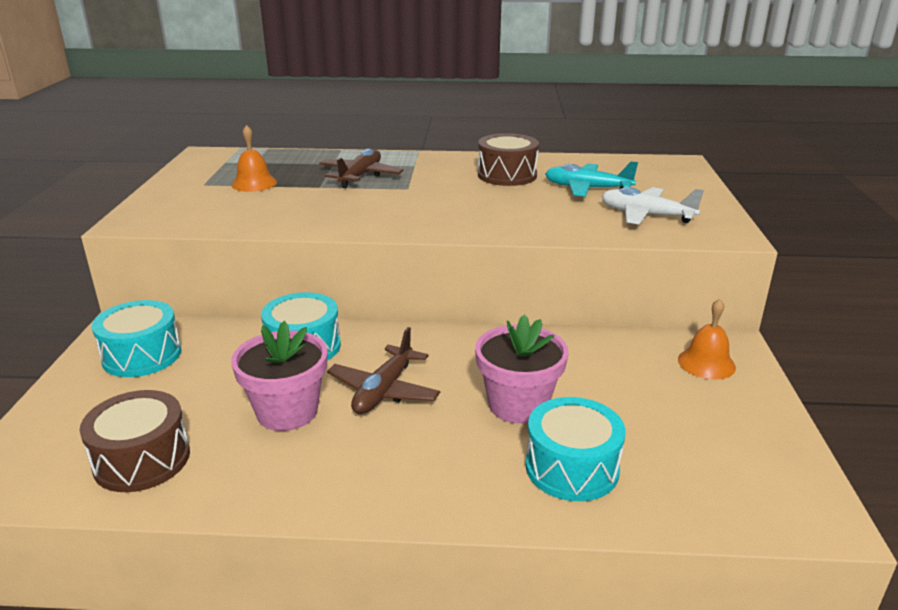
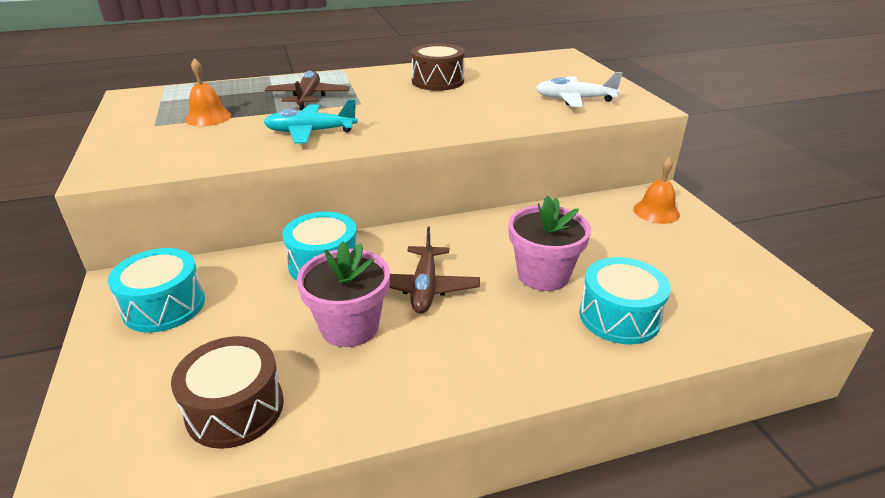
camera: 20 degrees left, 5 degrees up
turquoise plane [545,161,638,197] -> turquoise plane moved to [264,99,358,144]

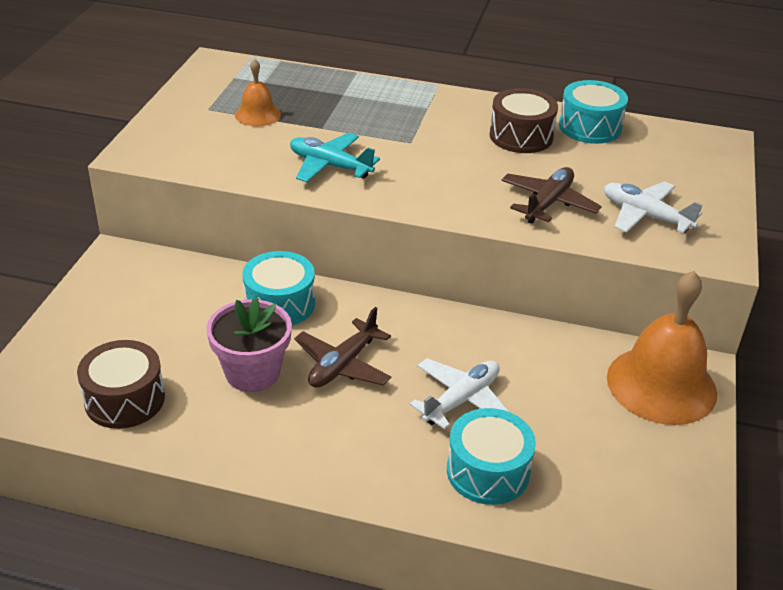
camera: 30 degrees right, 5 degrees up
turquoise drum [108,248,205,333] -> turquoise drum moved to [559,80,628,144]
brown plane [265,71,350,110] -> brown plane moved to [501,167,602,224]
pink flower pot [508,196,591,291] -> white plane [410,358,509,430]
orange bell [633,157,680,224] -> orange bell [607,271,717,425], size x1.97

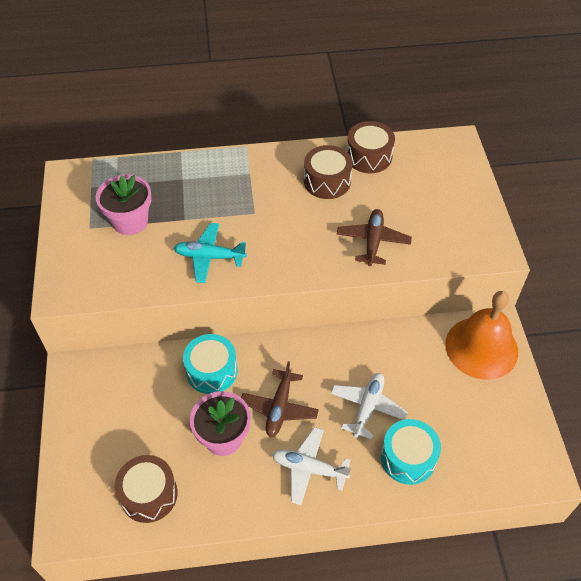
camera: 20 degrees left, 15 degrees up
orange bell [235,59,281,127] -> pink flower pot [96,175,152,235]
turquoise drum [559,80,628,144] -> brown drum [347,121,395,173]
white plane [604,181,702,233] -> white plane moved to [272,427,351,505]

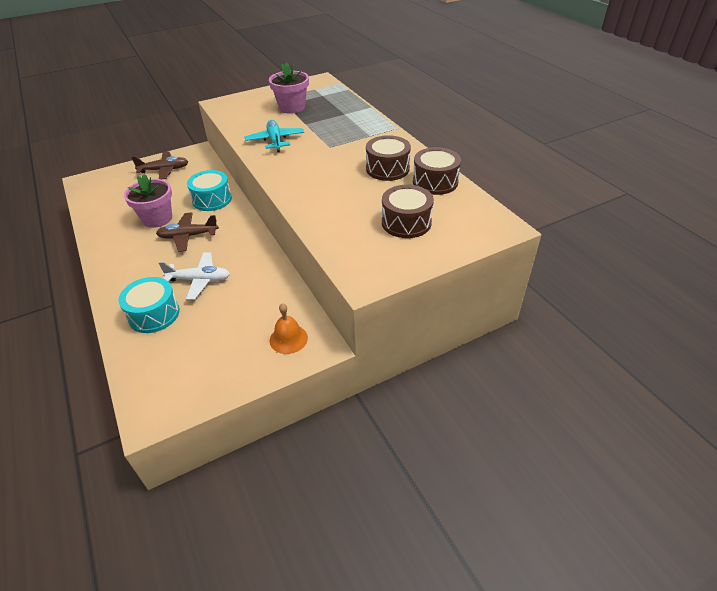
camera: 70 degrees right, 10 degrees down
brown drum [115,455,178,523] -> brown drum moved to [382,185,434,238]
white plane [272,427,351,505] -> none
brown plane [337,209,412,266] -> brown plane moved to [131,151,189,179]
orange bell [445,291,518,380] -> orange bell [270,303,308,354], size x0.51

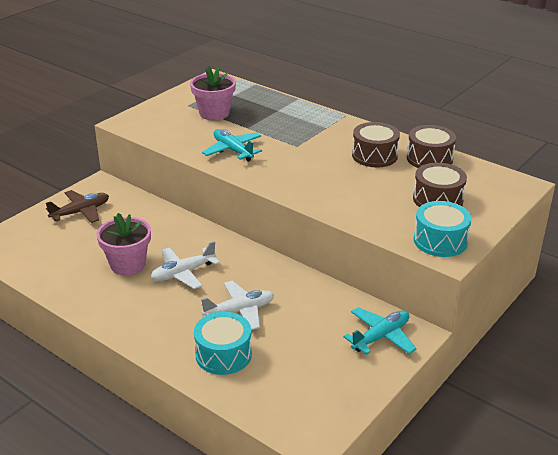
camera: 25 degrees left, 10 degrees down
brown plane [156,212,219,252] -> white plane [151,241,220,289]
turquoise drum [187,170,232,211] -> turquoise drum moved to [414,201,472,257]
orange bell [270,303,308,354] -> turquoise plane [343,307,416,355]

